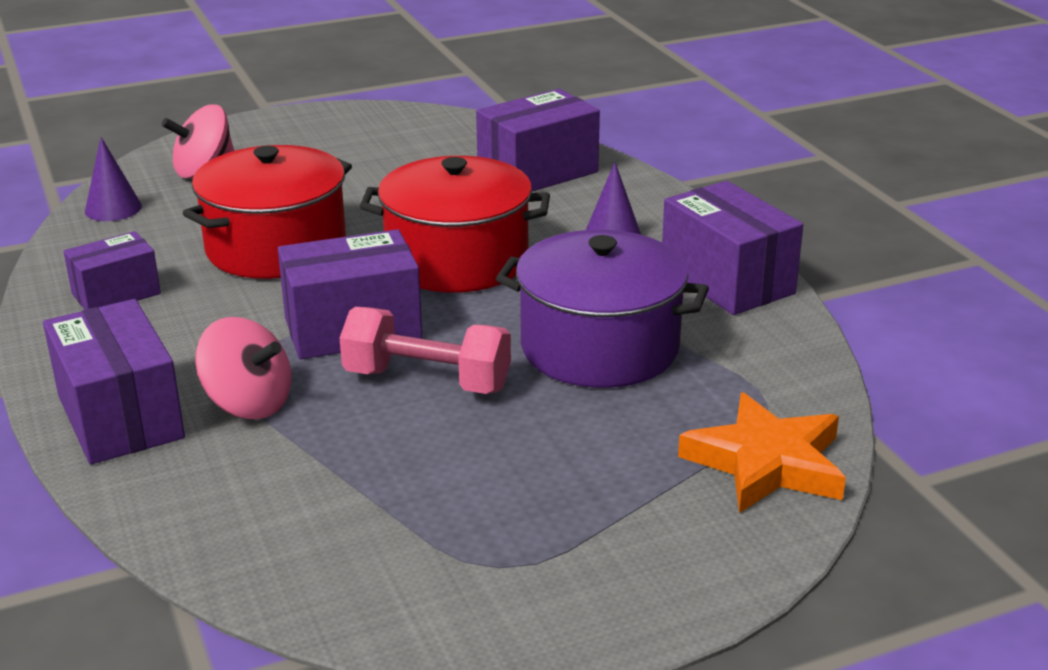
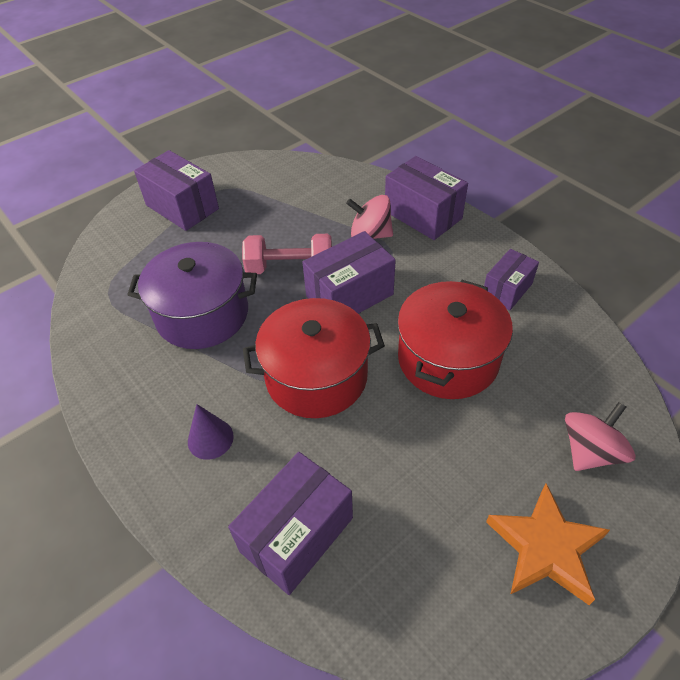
camera: 165 degrees right, 20 degrees up
purple cone [85,137,142,221] -> none
purple box [662,181,803,315] -> purple box moved to [134,150,219,231]
orange star [678,393,846,513] -> orange star moved to [486,483,610,605]

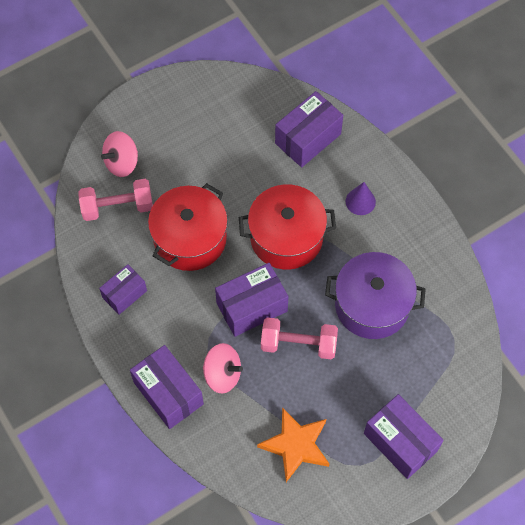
camera: 175 degrees left, 15 degrees up
orange star [486,483,610,605] -> orange star moved to [257,407,329,482]
none -> pink dumbbell [78,179,153,221]

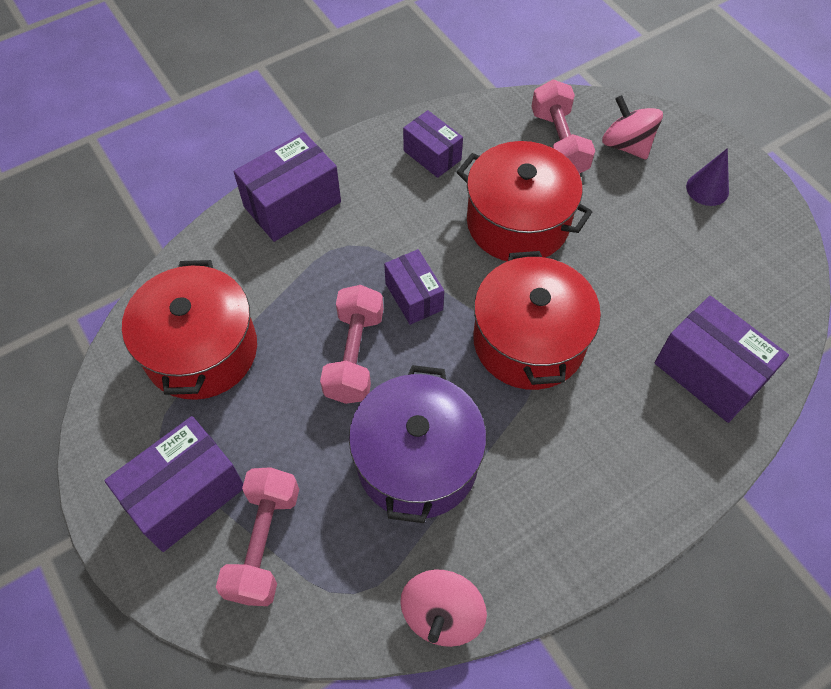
camera: 90 degrees right, 5 degrees down
pink spinning top [203,343,243,393] -> pink spinning top moved to [400,569,487,647]
purple box [215,263,288,337] -> purple box [384,249,444,325], size x0.63
orange star [257,407,329,482] -> red pot [122,260,257,400]
purple cone [346,182,376,215] -> purple cone moved to [686,148,729,206]
none -> pink dumbbell [216,467,299,606]

